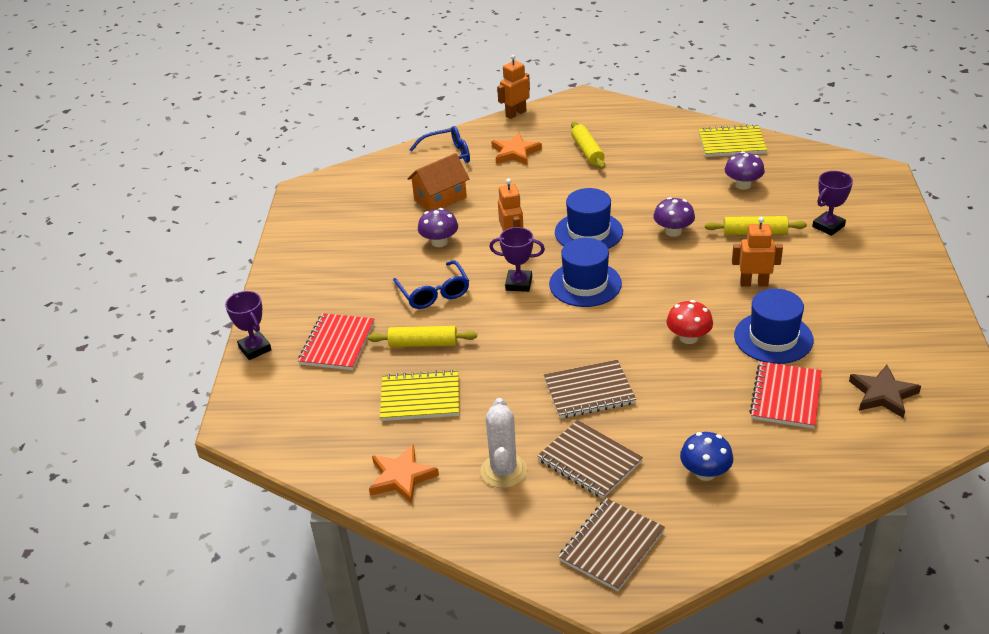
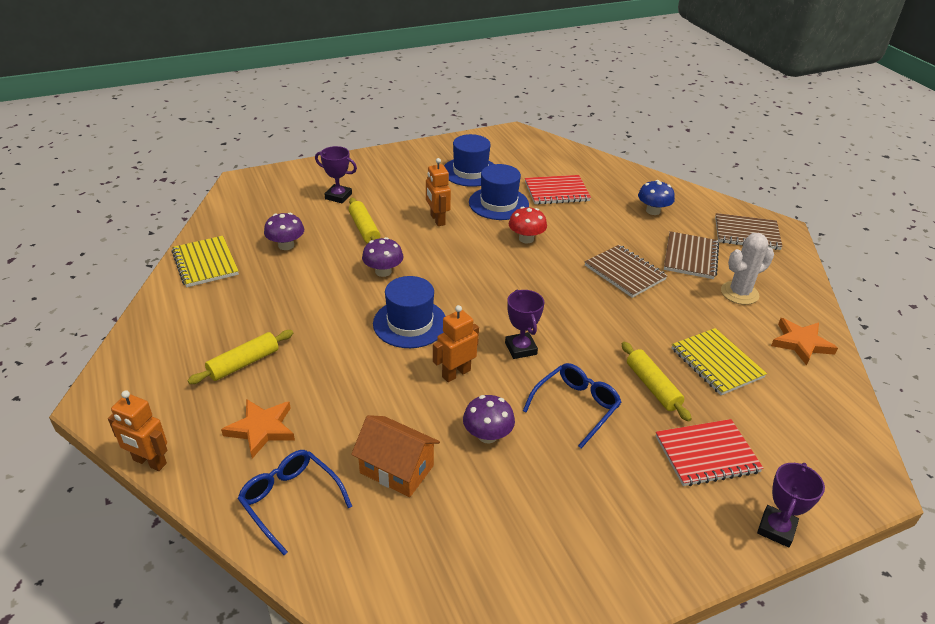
camera: 120 degrees left, 0 degrees up
blue hat [549,238,622,307] -> blue hat moved to [444,134,494,187]
brown star [849,365,921,418] -> none

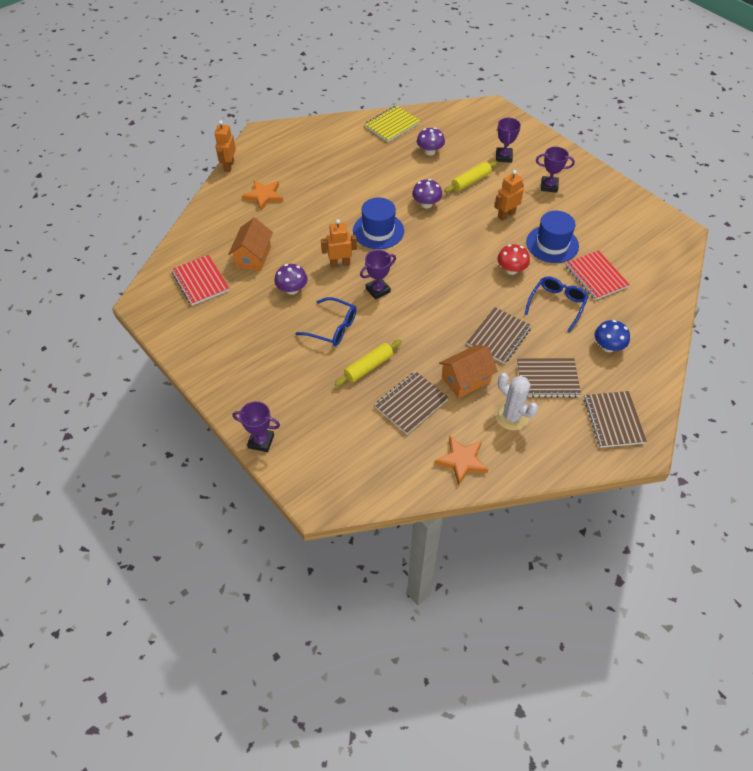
camera: 75 degrees right, 15 degrees up
yellow rolling pin [187,330,293,384] -> none
blue glasses [237,450,352,555] -> blue glasses moved to [524,276,588,333]
orange robot [433,305,479,382] -> orange robot turned 45 degrees counterclockwise [321,219,357,268]
blue hat [444,134,494,187] -> none
red notebook [656,419,764,486] -> red notebook moved to [171,255,230,306]
yellow notebook [672,328,767,395] -> brown notebook [375,371,449,434]
none -> orange house [439,345,497,398]
none -> purple trophy [536,147,575,193]

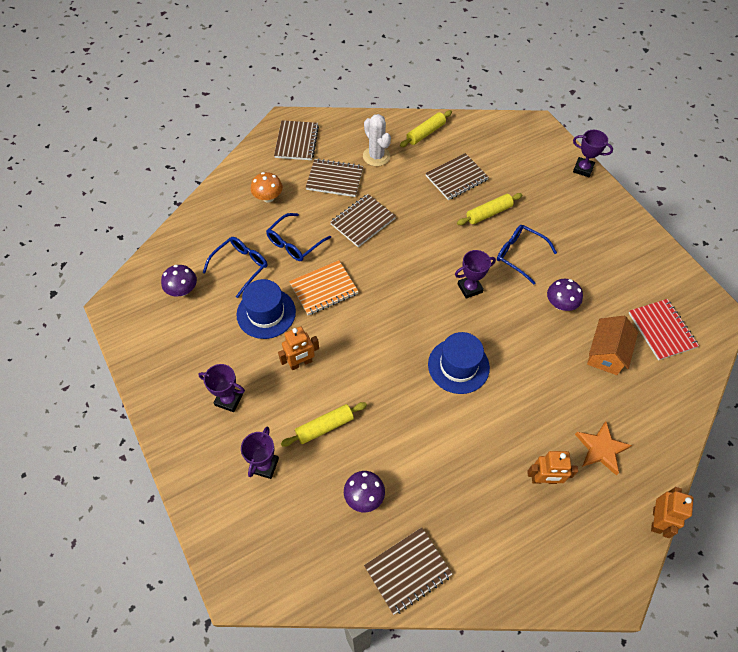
camera: 170 degrees left, 5 degrees up
orange robot [321,219,357,268] -> orange robot moved to [527,451,578,484]
yellow notebook [365,105,420,142] -> brown notebook [364,527,453,615]
purple mushroom [412,179,442,208] -> purple mushroom moved to [161,265,197,297]
orange star [435,436,488,486] -> yellow rolling pin [400,110,452,147]
orange house [439,345,497,398] -> none
red mushroom [497,244,530,275] -> orange notebook [289,260,359,315]
red notebook [565,250,630,300] -> blue glasses [203,237,268,298]
blue mushroom [595,320,630,352] -> orange mushroom [251,172,283,203]

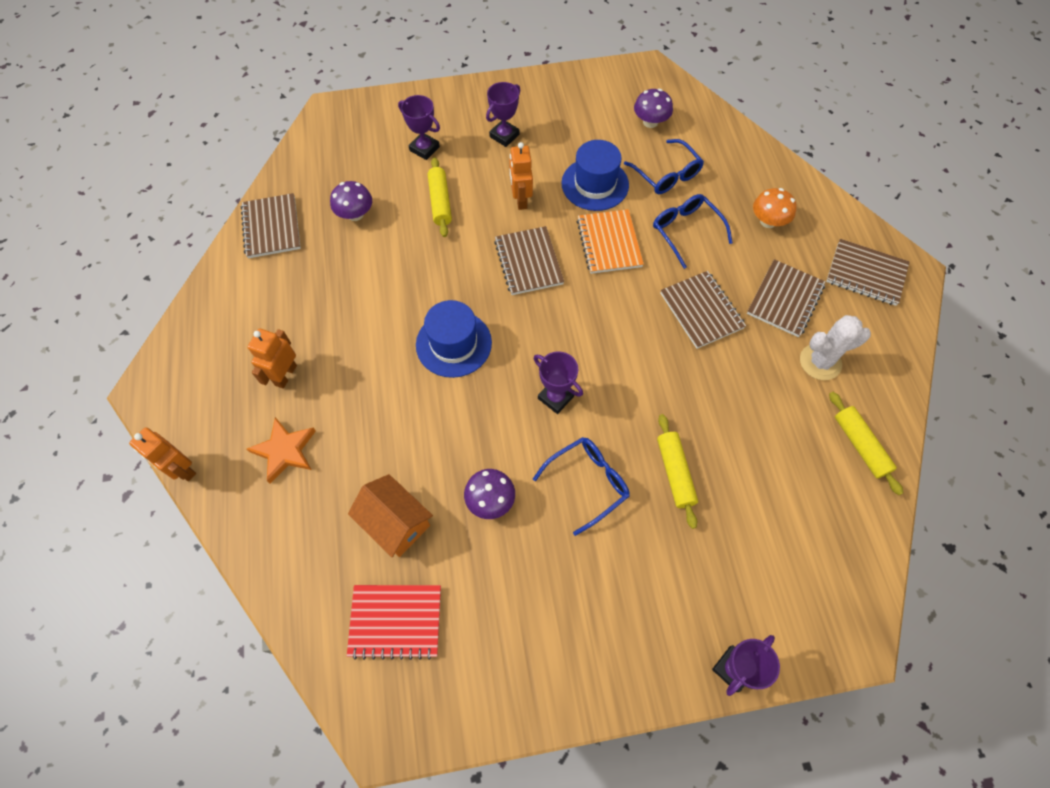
camera: 110 degrees right, 5 degrees up
brown notebook [425,153,489,200] -> brown notebook moved to [494,226,564,295]
purple trophy [455,250,496,299] -> purple trophy turned 45 degrees counterclockwise [534,351,583,414]

